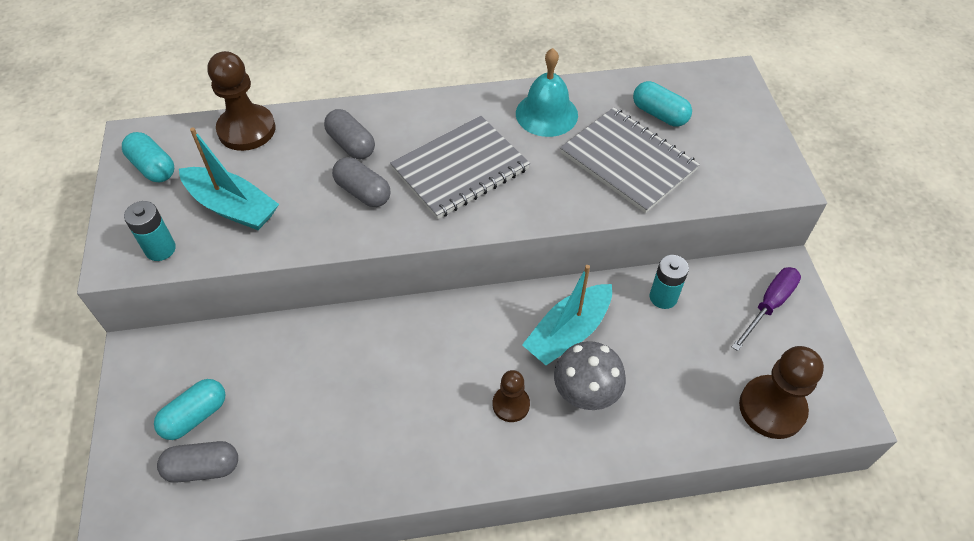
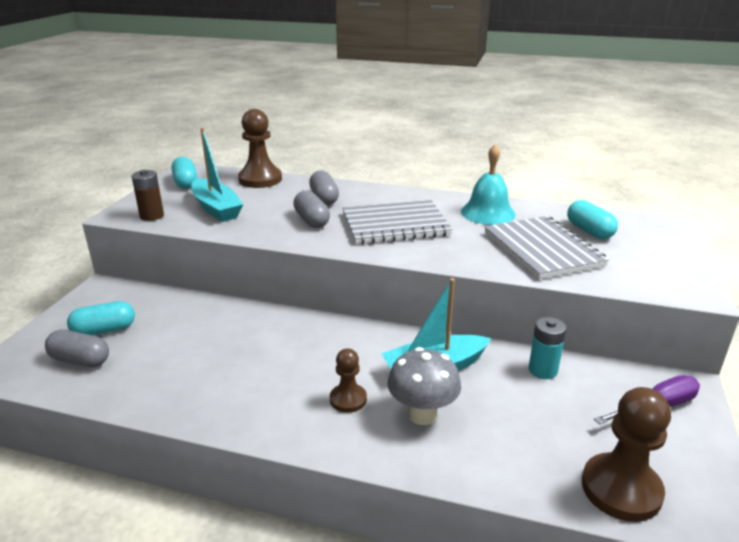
camera: 25 degrees right, 25 degrees down
turquoise battery [124,201,176,261] -> brown battery [132,170,164,221]

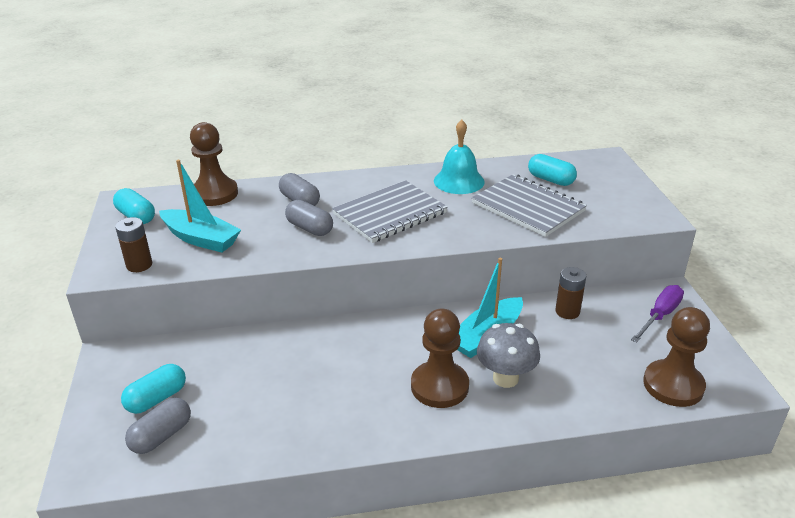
camera: 25 degrees left, 5 degrees up
grey capsule [45,329,109,368] -> grey capsule turned 45 degrees counterclockwise [125,398,191,454]
brown pawn [330,348,367,413] -> brown pawn [411,309,469,408], size x1.73
turquoise battery [528,317,566,379] -> brown battery [555,267,586,319]

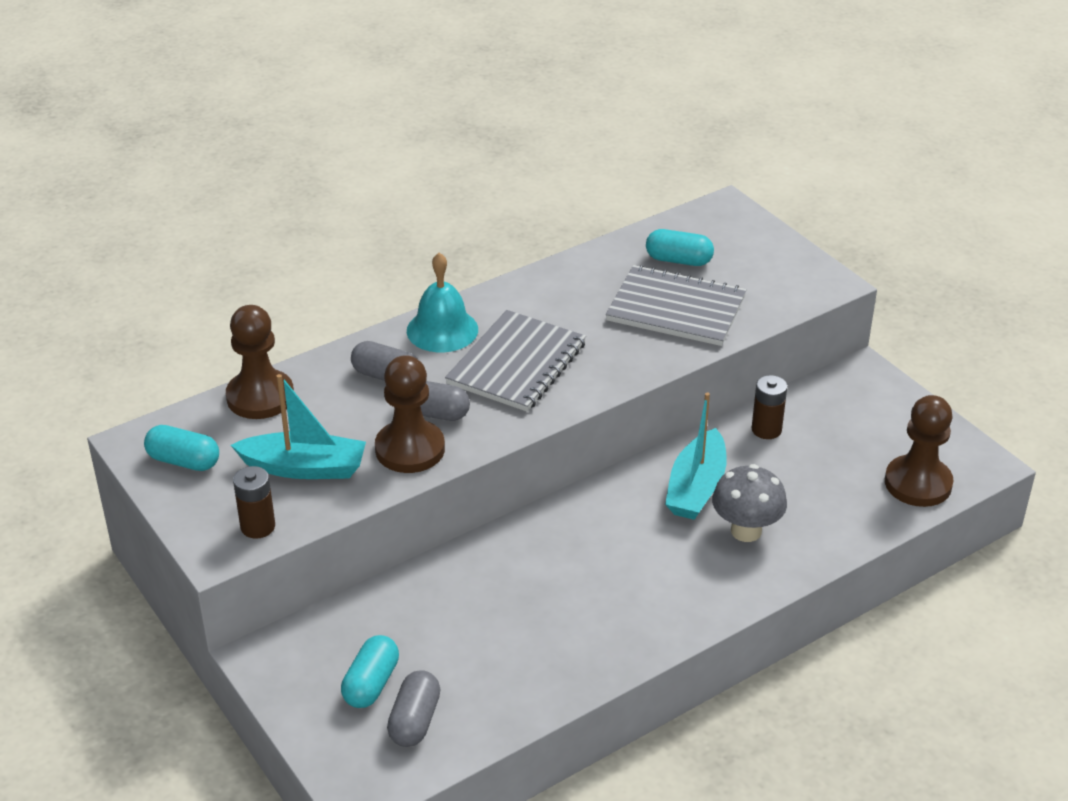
camera: 25 degrees left, 5 degrees up
brown pawn [411,309,469,408] -> brown pawn moved to [375,355,445,473]
turquoise bell [434,120,485,194] -> turquoise bell moved to [407,253,478,352]
purple screwdriver [631,285,684,343] -> none

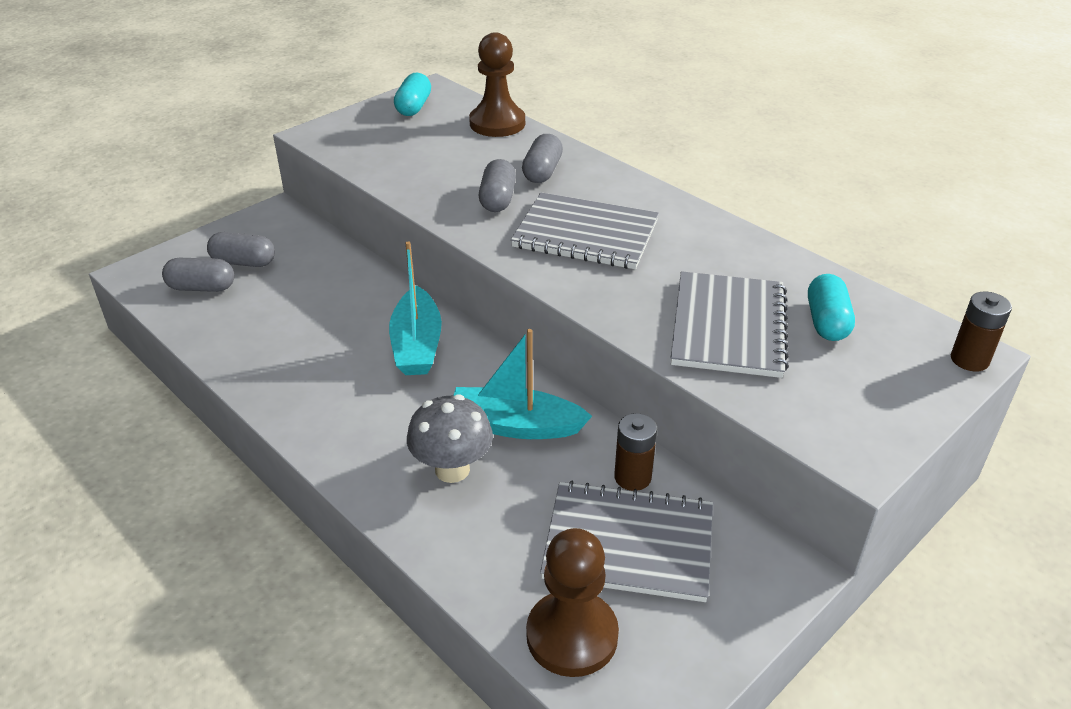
camera: 80 degrees right, 0 degrees up
turquoise boat [231,374,366,479] -> turquoise boat moved to [389,242,442,375]
brown battery [233,466,275,539] -> brown battery moved to [951,292,1012,371]
turquoise capsule [341,635,399,708] -> grey capsule [207,232,275,267]
brown pawn [375,355,445,473] -> none
turquoise bell [407,253,478,352] -> none
none -> grey notebook [540,481,713,602]

